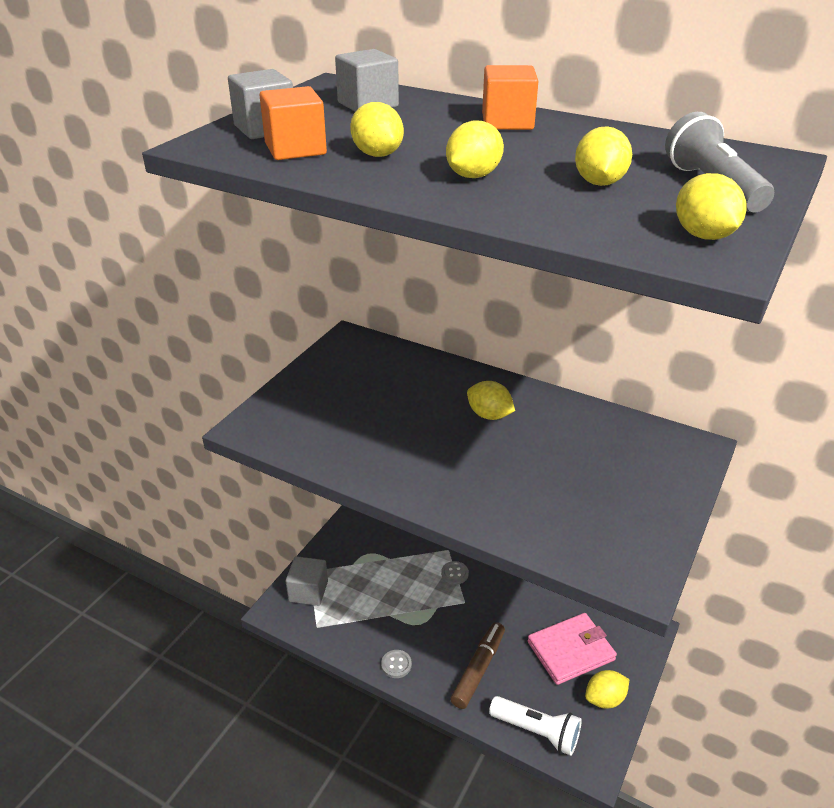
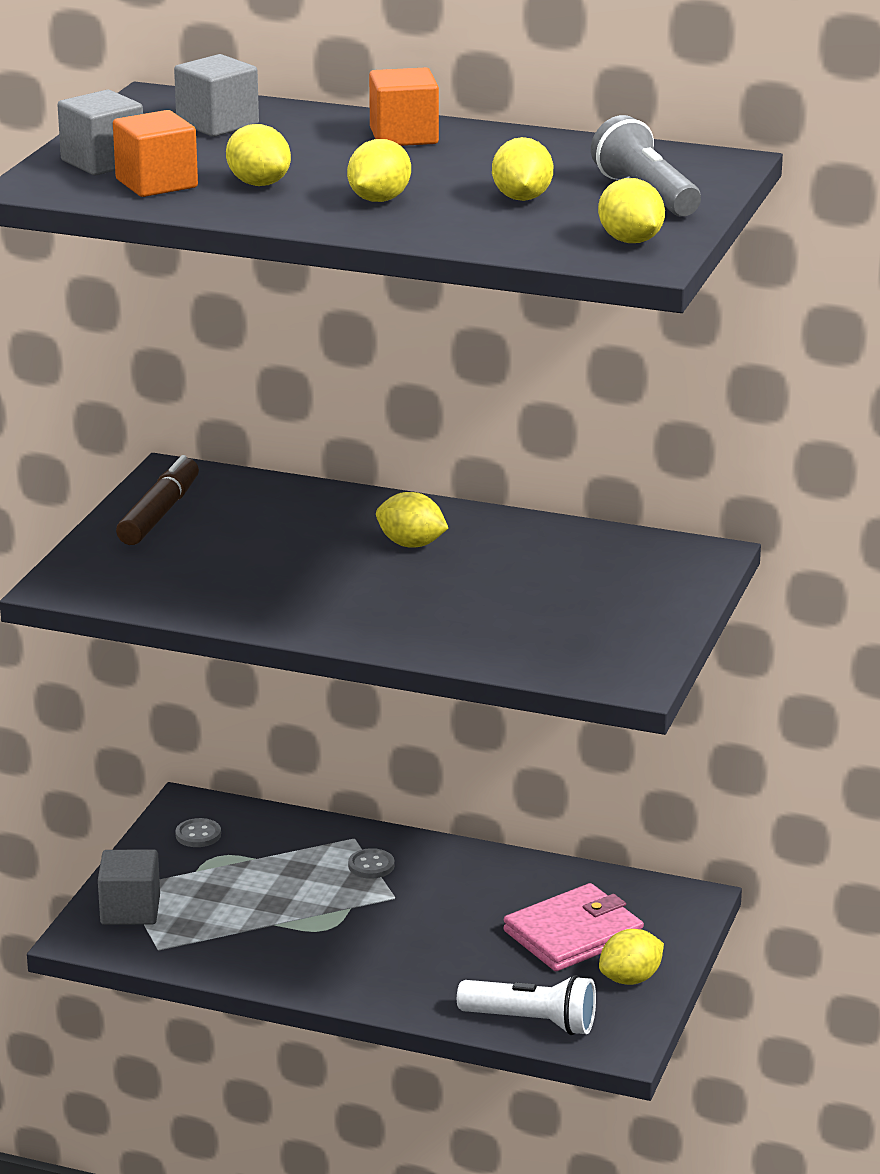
camera: 10 degrees left, 10 degrees down
grey button [381,650,412,678] -> grey button moved to [175,818,221,847]
brown marker [450,622,505,709] -> brown marker moved to [116,455,199,545]

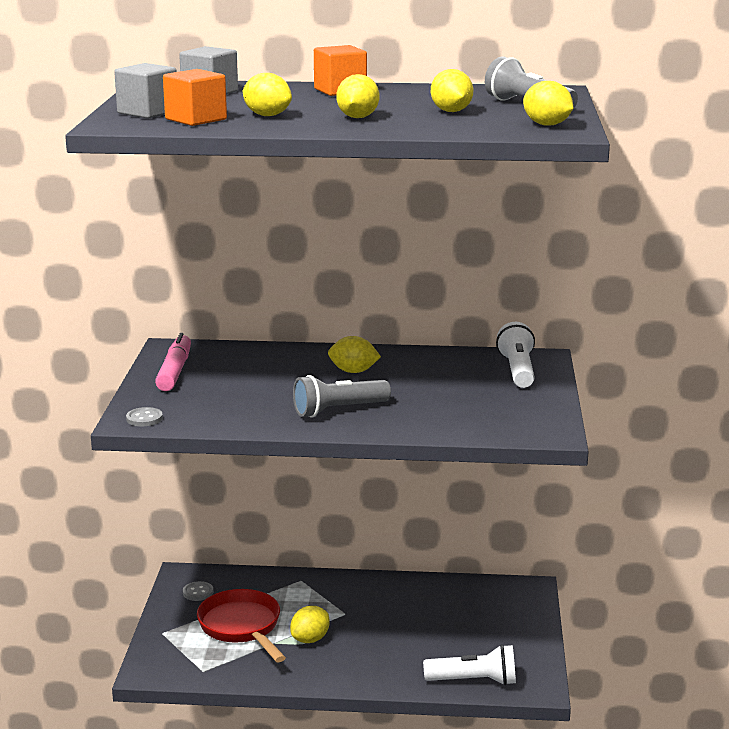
camera: 15 degrees left, 5 degrees down
grey cube [98,850,160,925] -> none
brown marker [116,455,199,545] -> pink marker [155,333,191,391]
grey button [348,848,395,879] -> grey button moved to [126,407,163,426]
pink wallet [503,883,644,971] -> none
yellow lemon [599,929,664,985] -> yellow lemon moved to [290,606,330,643]
none -> red pan [197,589,286,662]
none -> grey flashlight [293,375,391,418]
none -> white flashlight [496,322,535,388]

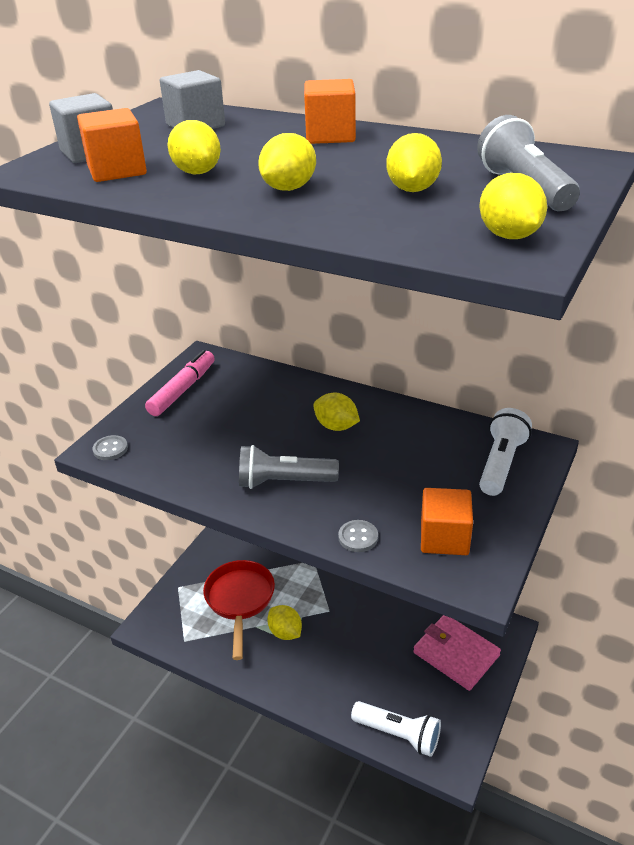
camera: 25 degrees right, 15 degrees up
grey button [183,581,213,601] -> grey button moved to [338,520,378,552]
yellow lemon [290,606,330,643] -> yellow lemon turned 75 degrees clockwise [267,605,302,640]
none -> pink wallet [413,615,501,691]
none -> orange cube [421,488,473,555]

